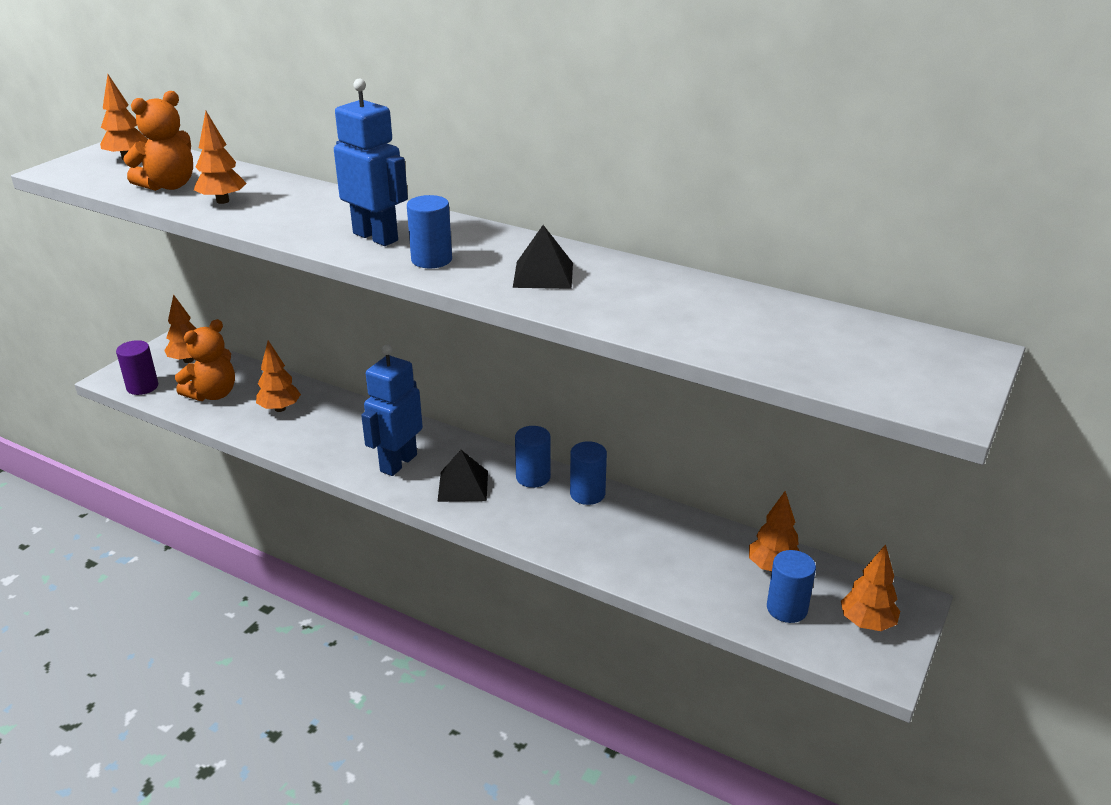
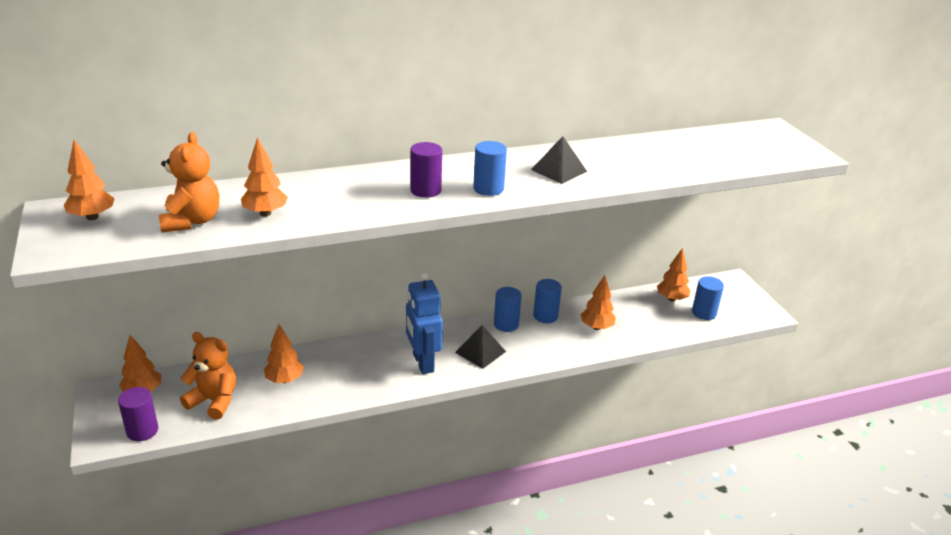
camera: 50 degrees left, 0 degrees up
orange teddy bear [175,319,235,401] -> orange teddy bear turned 60 degrees counterclockwise [180,332,236,420]
blue robot [334,79,408,246] -> purple cylinder [410,142,442,198]
orange tree [841,544,900,631] -> orange tree moved to [581,275,616,330]

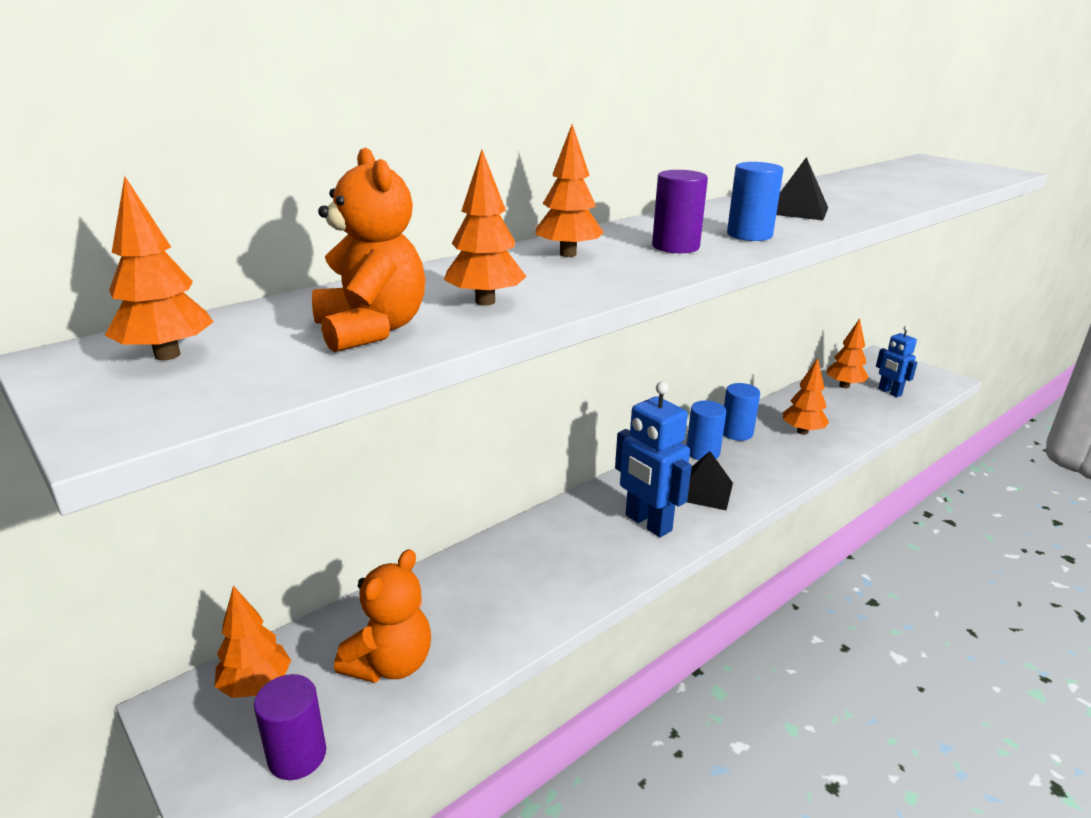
camera: 20 degrees left, 5 degrees down
orange teddy bear [180,332,236,420] -> orange teddy bear turned 120 degrees clockwise [334,549,431,683]
orange tree [264,324,304,383] -> orange tree moved to [536,124,604,257]
blue cylinder [692,276,724,320] -> blue robot [876,326,917,397]

